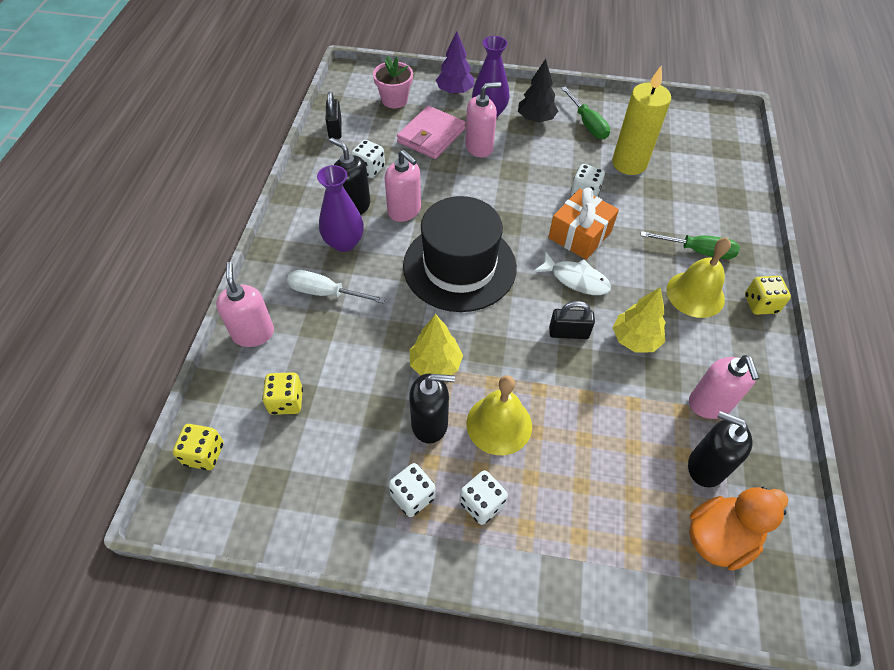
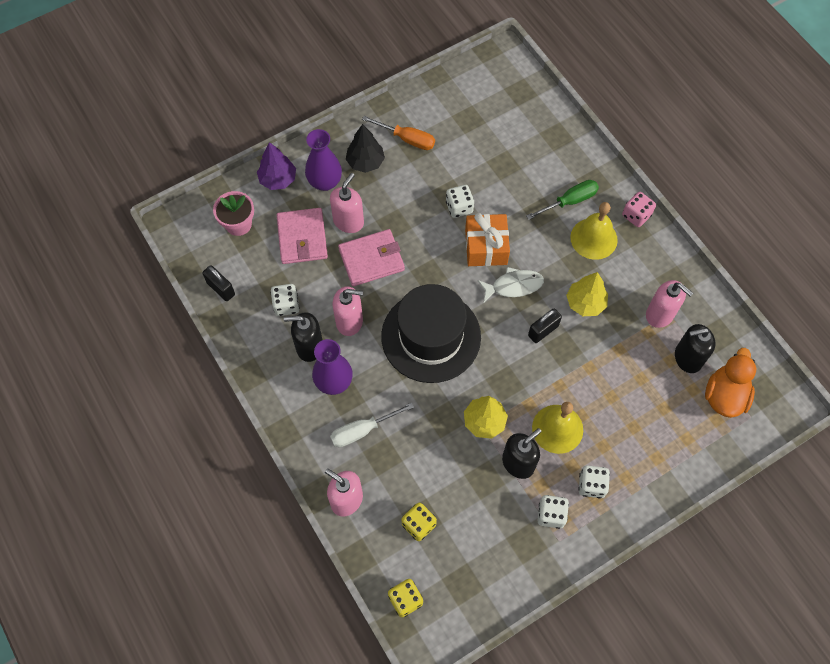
camera: 40 degrees left, 10 degrees up
green screwdriver [561,87,610,139] -> orange screwdriver [362,116,435,150]
yellow candle [612,65,671,175] -> none
yellow dice [745,276,791,315] -> pink dice [622,192,656,227]
none -> pink wallet [338,229,405,286]

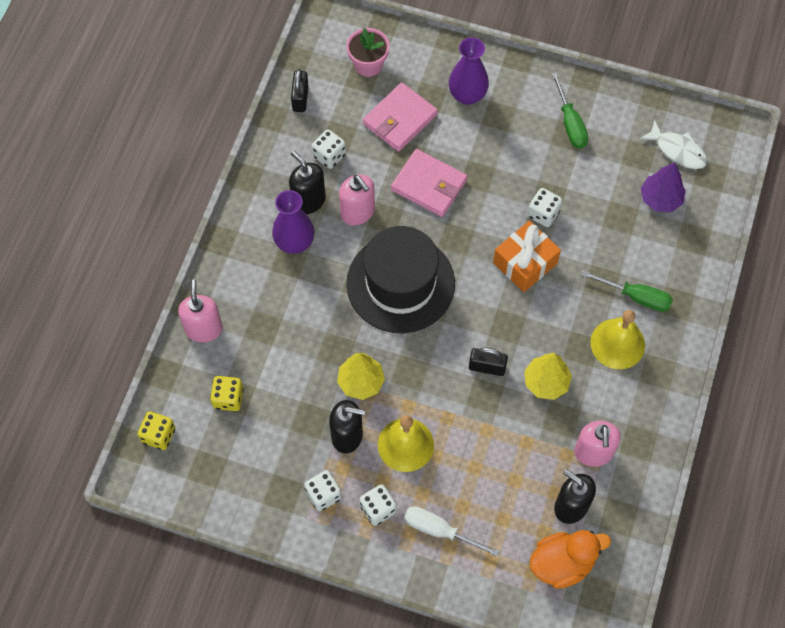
camera: 50 degrees right, 0 degrees up
purple tree [257,142,296,190] -> purple tree moved to [641,162,686,212]
pink soap dispenser [330,173,364,233] -> none
white screwdriver [330,403,414,447] -> white screwdriver moved to [404,506,500,557]
black tree [346,124,385,173] -> none
orange screwdriver [362,116,435,150] -> green screwdriver [552,72,588,149]
white fish [477,267,544,302] -> white fish moved to [640,120,707,169]
pink dice [622,192,656,227] -> none

